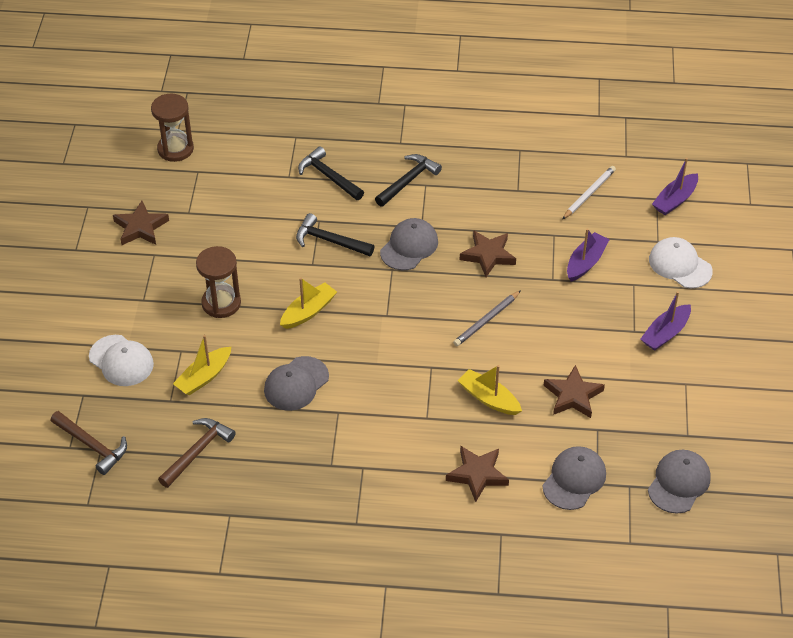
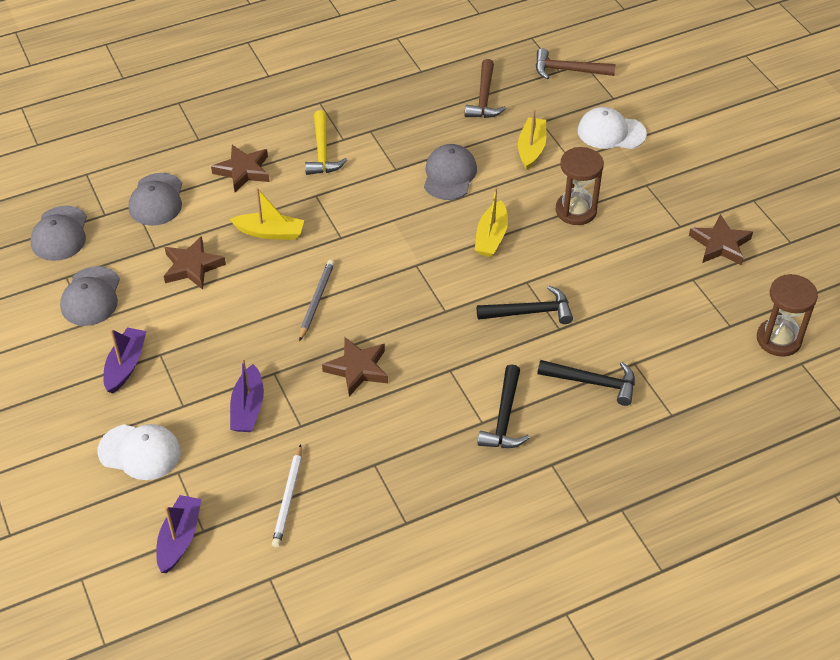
camera: 150 degrees right, 0 degrees up
grey cap [380,218,438,270] -> grey cap moved to [60,266,120,326]
none -> yellow hammer [305,110,347,175]

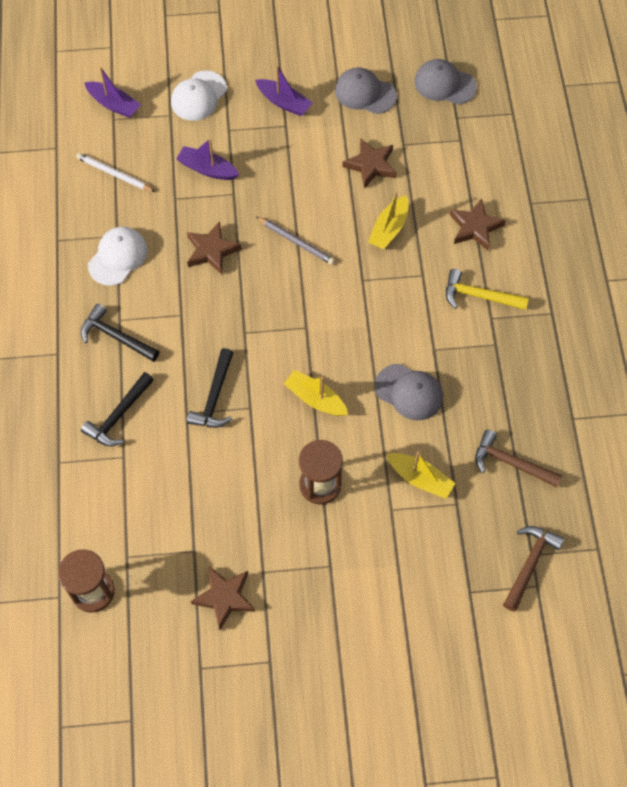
camera: 110 degrees right, 15 degrees up
grey cap [129,173,182,226] -> none
white cap [578,107,647,149] -> white cap moved to [88,227,148,286]

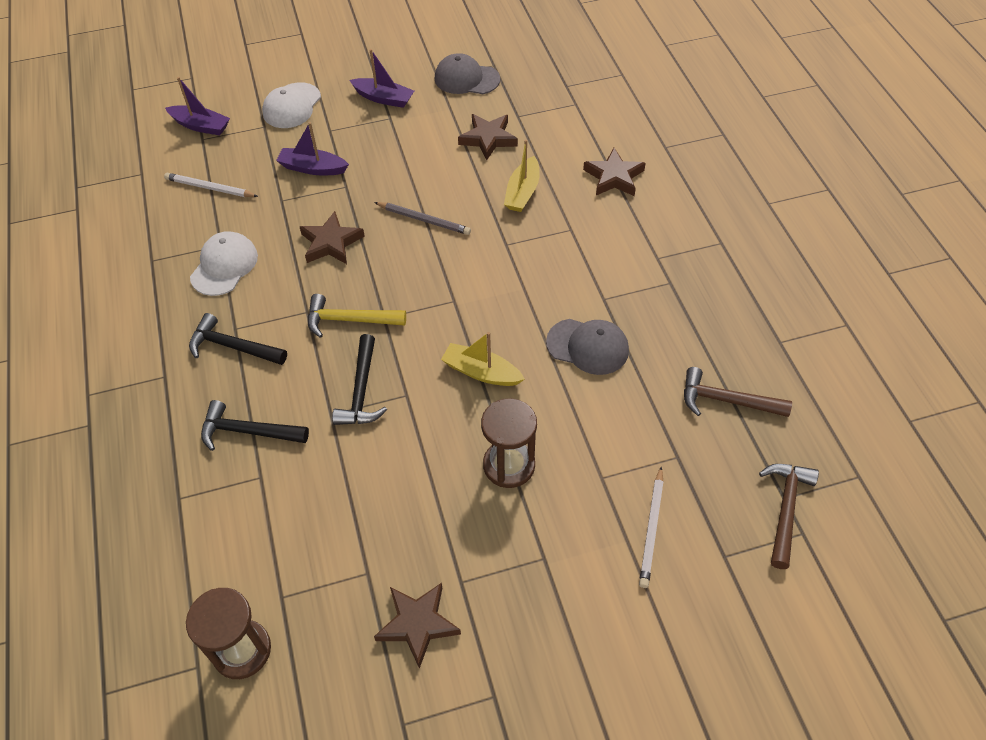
camera: 10 degrees left, 10 degrees down
black hammer [81,372,154,446] -> black hammer turned 75 degrees clockwise [201,400,309,451]
yellow boat [386,451,456,499] -> none
grey cap [414,59,477,105] -> none
yellow hammer [446,269,529,310] -> yellow hammer moved to [308,294,406,338]
none -> white pencil [639,467,664,588]

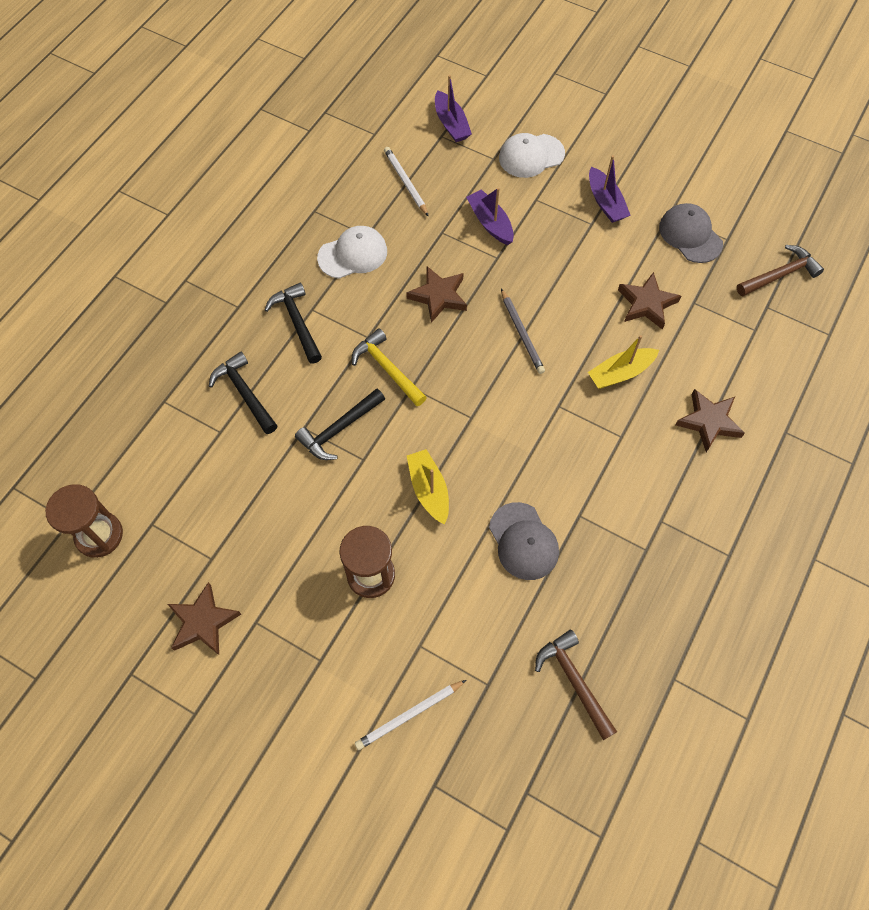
camera: 45 degrees right, 10 degrees up
brown hammer [759,464,819,569] -> brown hammer moved to [737,245,824,296]

